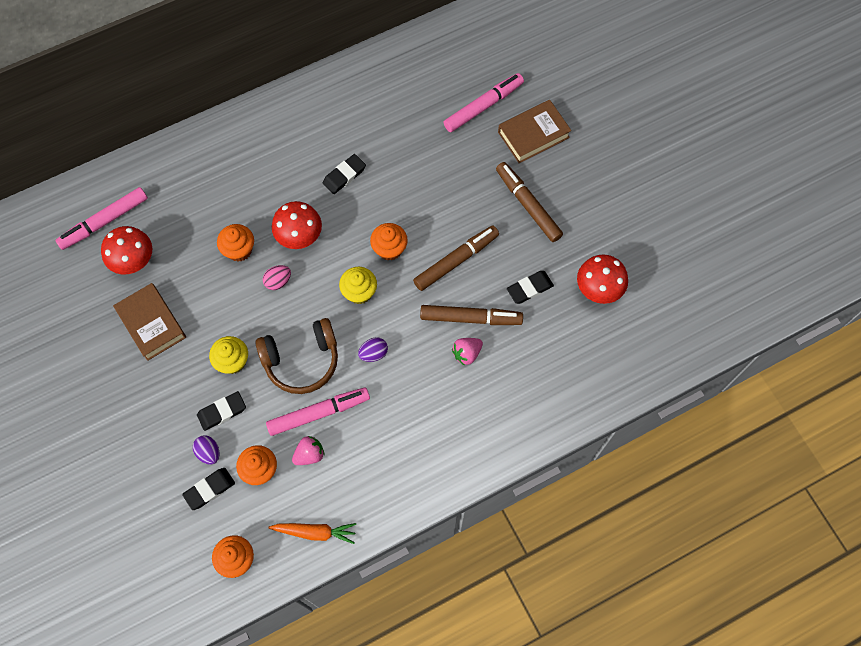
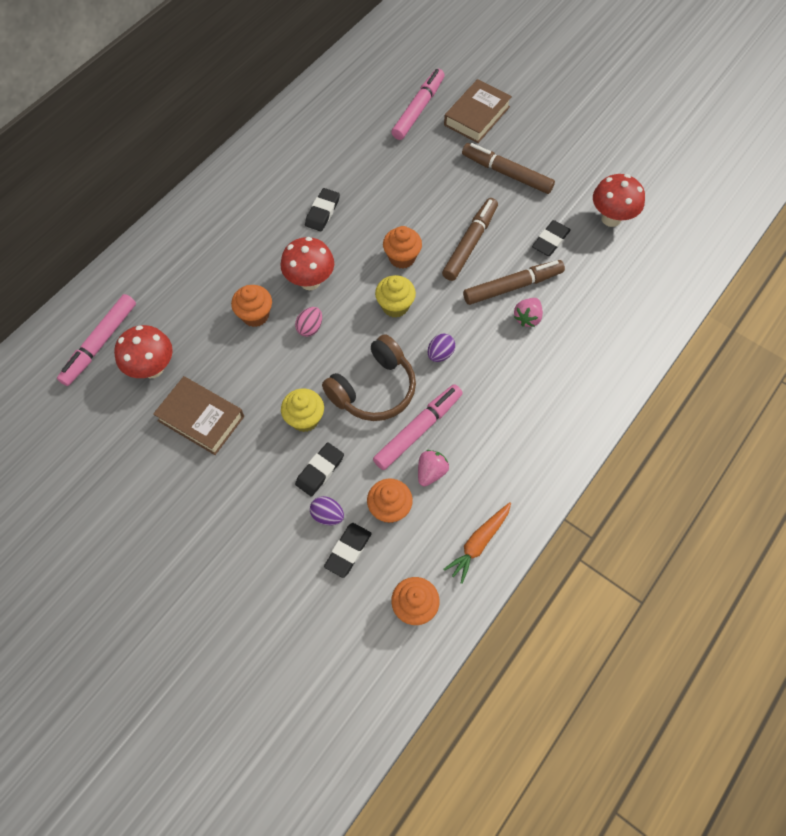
camera: 25 degrees left, 5 degrees down
orange carrot [268,523,356,544] -> orange carrot turned 150 degrees clockwise [443,502,511,584]

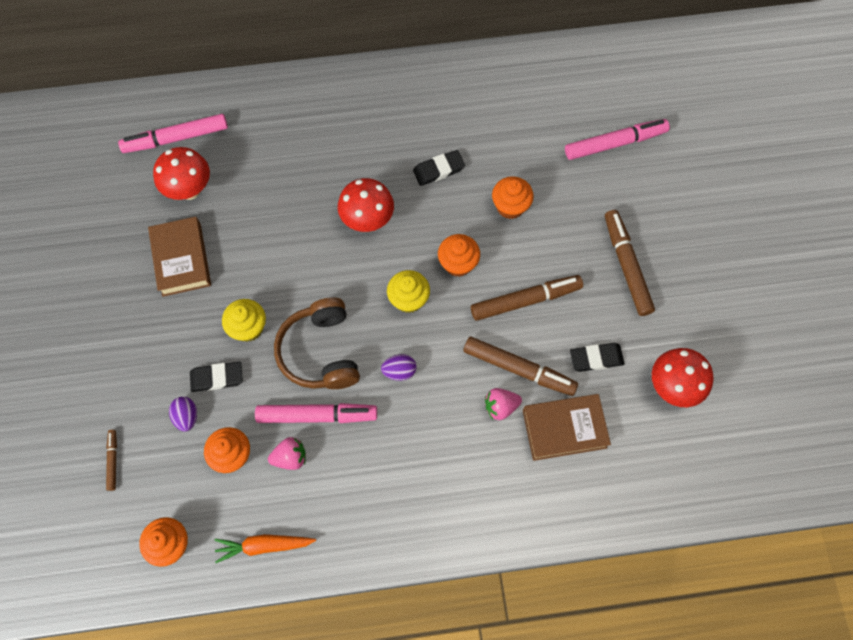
camera: 45 degrees right, 5 degrees up
orange cupcake [231,285,272,327] -> orange cupcake moved to [492,177,534,219]
pink egg [295,307,322,337] -> none
brown headphones [322,334,416,421] -> brown headphones turned 75 degrees clockwise [274,298,360,389]
black eraser [324,523,372,578] -> none
brown book [444,79,512,143] -> brown book moved to [523,394,611,461]
none -> brown marker [106,430,117,491]

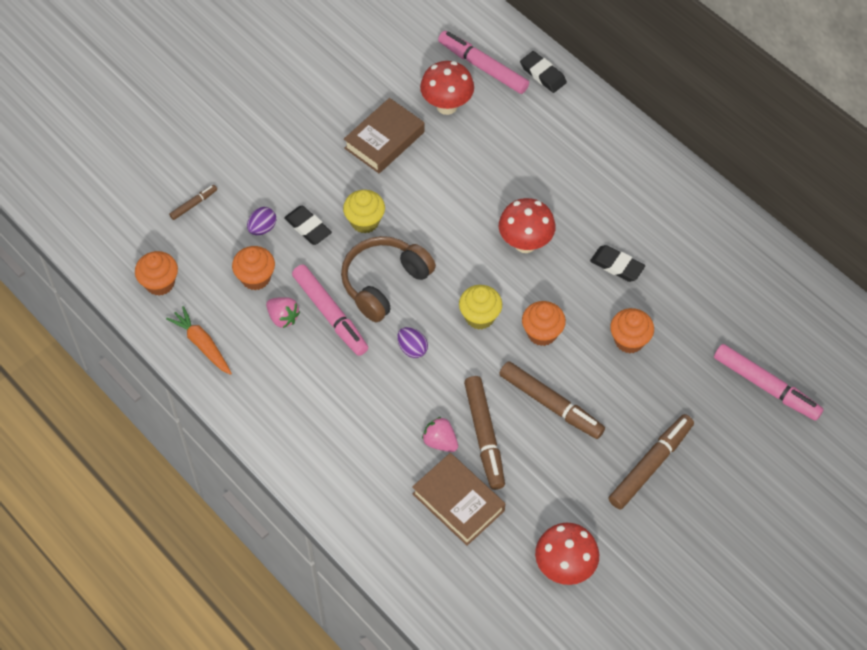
camera: 55 degrees right, 10 degrees down
black eraser [570,343,625,372] -> black eraser moved to [520,51,567,93]

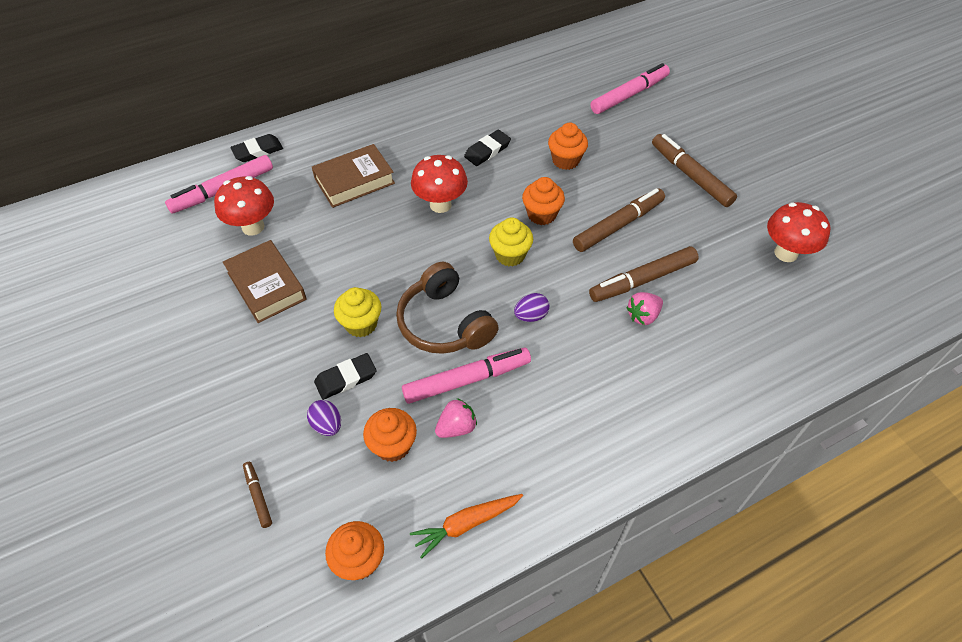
camera: 75 degrees left, 5 degrees down
brown book [412,453,505,546] -> brown book moved to [312,144,395,208]
brown marker [464,376,505,490] -> brown marker turned 150 degrees clockwise [589,246,699,302]

